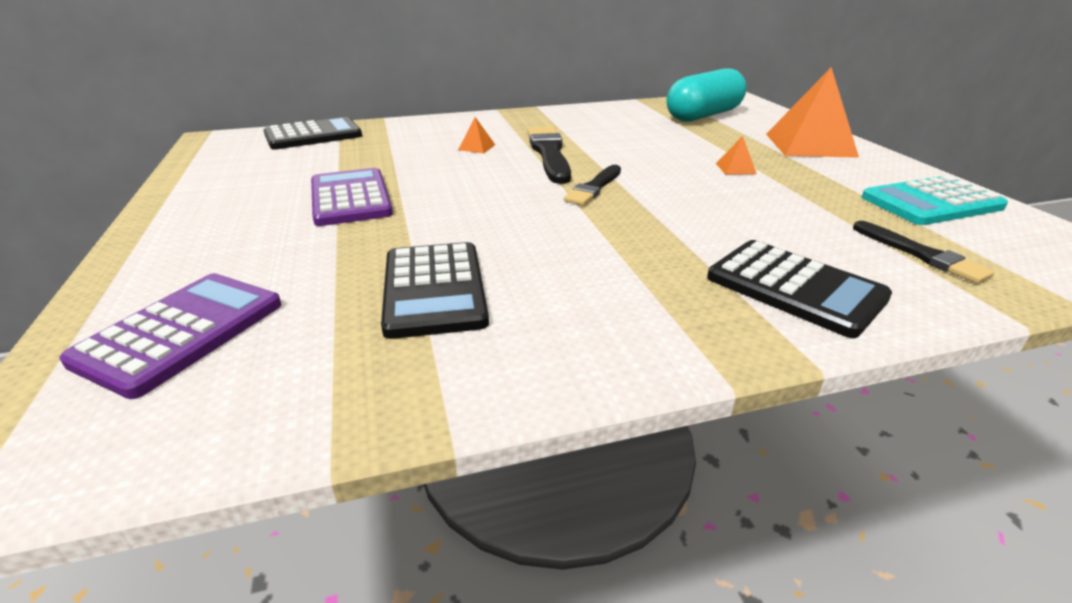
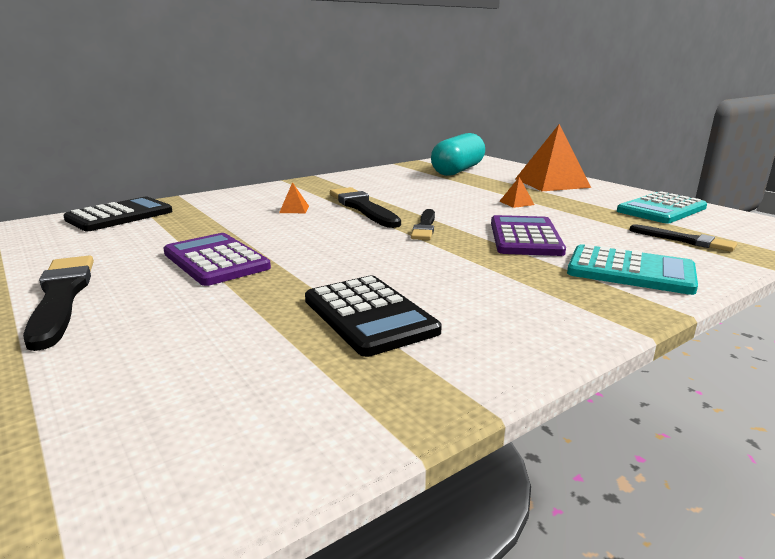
camera: 20 degrees left, 10 degrees down
purple calculator [59,273,282,399] -> purple calculator moved to [491,215,566,256]
black calculator [707,240,892,338] -> turquoise calculator [567,244,698,295]
none -> black brush [23,256,94,351]

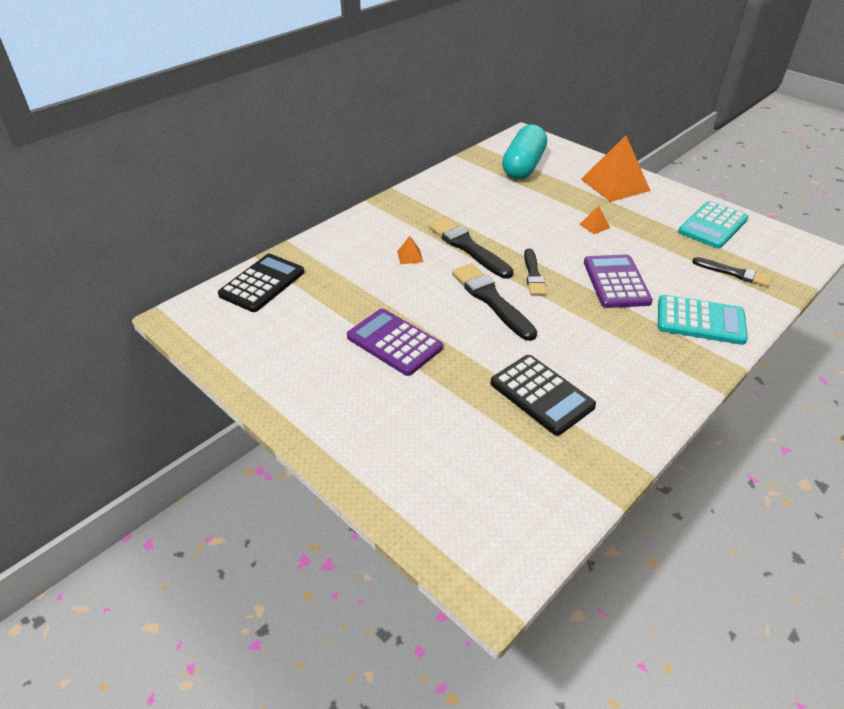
camera: 10 degrees left, 20 degrees up
black brush [23,256,94,351] -> black brush moved to [452,263,537,341]

